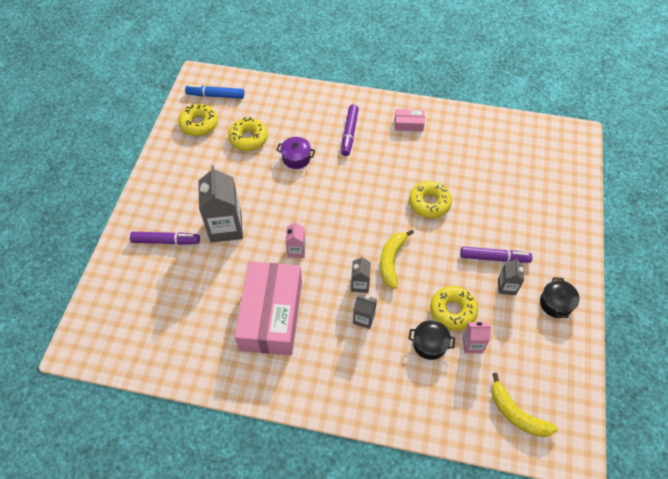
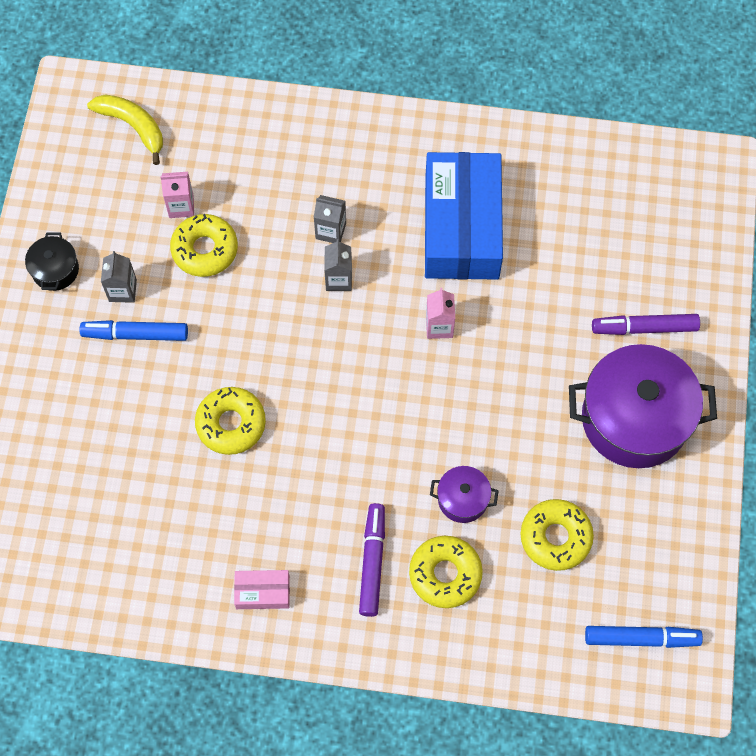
camera: 175 degrees right, 10 degrees up
yellow donut [178,104,218,136] -> yellow donut moved to [409,536,483,608]
grey carton [198,165,243,243] -> none
pink box [234,262,302,355] -> blue box [425,152,503,280]
yellow banana [380,230,414,289] -> none
black pot [408,320,455,360] -> none
purple marker [460,247,532,263] -> blue marker [80,320,188,341]
none -> purple pot [569,344,717,468]

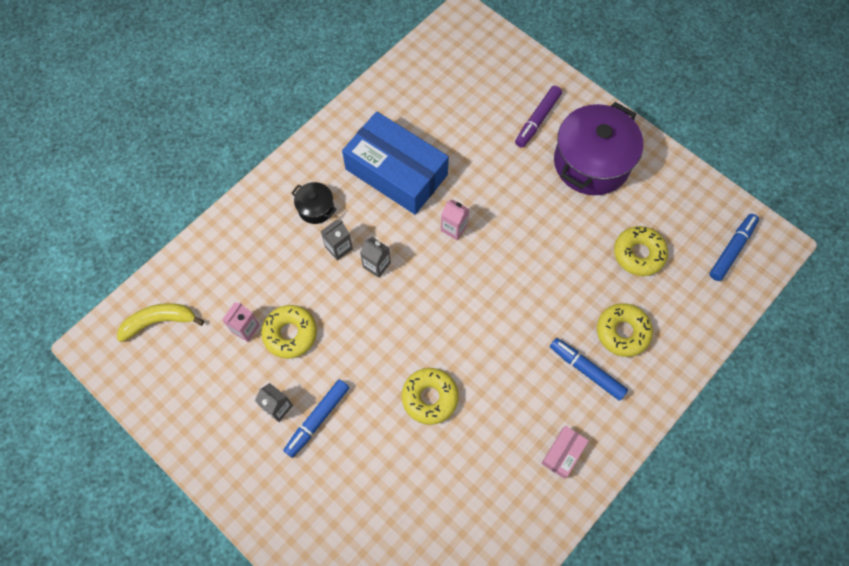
camera: 55 degrees left, 0 degrees up
black pot [25,232,79,291] -> black pot moved to [291,182,337,224]
purple marker [359,503,385,617] -> blue marker [550,338,628,401]
purple pot [430,466,499,523] -> none

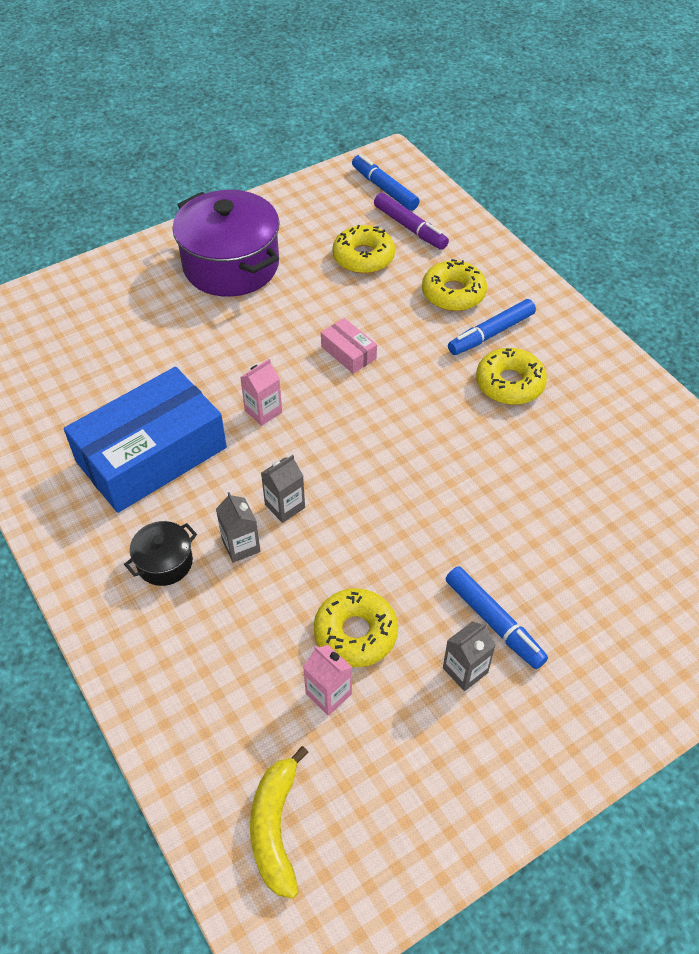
camera: 75 degrees left, 15 degrees down
yellow donut [402,368,459,425] -> yellow donut moved to [476,348,547,405]
purple marker [515,86,562,147] -> purple marker moved to [374,193,449,250]
pink box [541,426,589,479] -> pink box moved to [321,318,377,374]

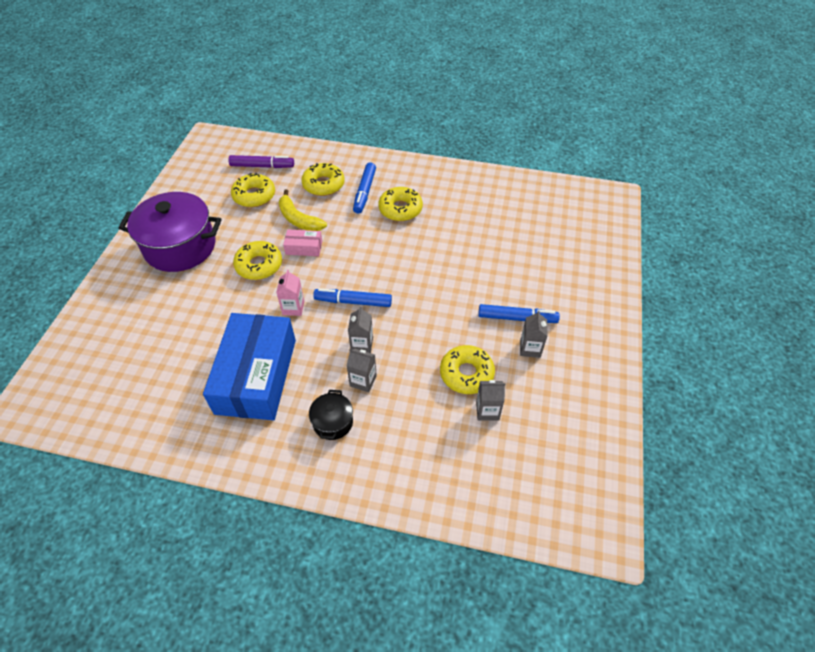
camera: 45 degrees left, 0 degrees up
yellow banana [250,746,309,899] -> yellow banana moved to [279,189,327,231]
pink carton [303,645,352,716] -> grey carton [476,380,505,420]
blue marker [352,154,420,211] -> blue marker moved to [313,288,392,307]
none -> yellow donut [233,241,282,280]

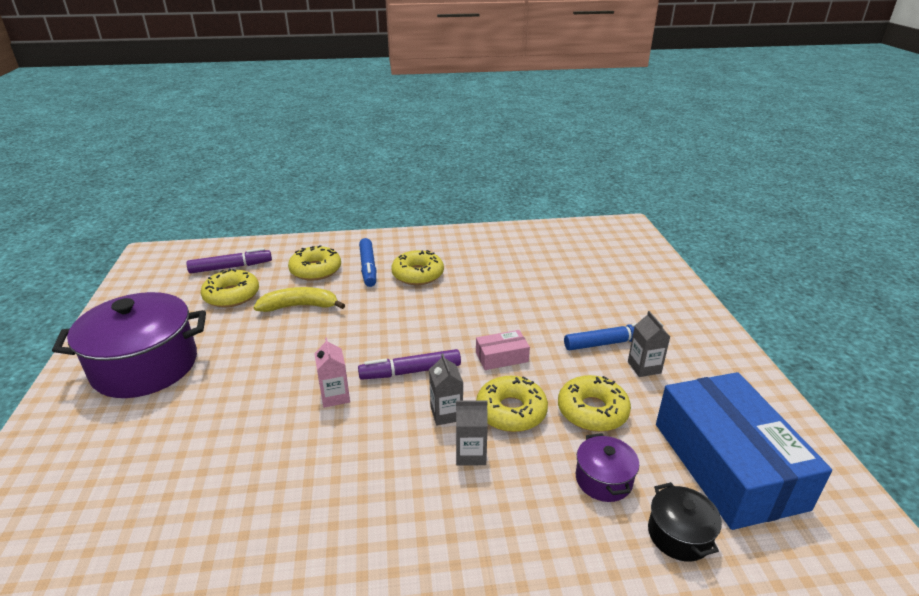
camera: 20 degrees left, 20 degrees down
blue box [203,313,296,420] -> blue box moved to [656,372,832,530]
yellow donut [233,241,282,280] -> yellow donut moved to [476,376,548,432]
yellow banana [279,189,327,231] -> yellow banana turned 150 degrees clockwise [253,287,345,312]
pink box [283,230,322,256] -> pink box moved to [476,330,530,370]
black pot [309,390,353,440] -> black pot moved to [648,482,722,562]
blue marker [313,288,392,307] -> purple marker [358,349,461,380]
grey carton [476,380,505,420] -> none
none -> purple pot [576,433,639,502]

